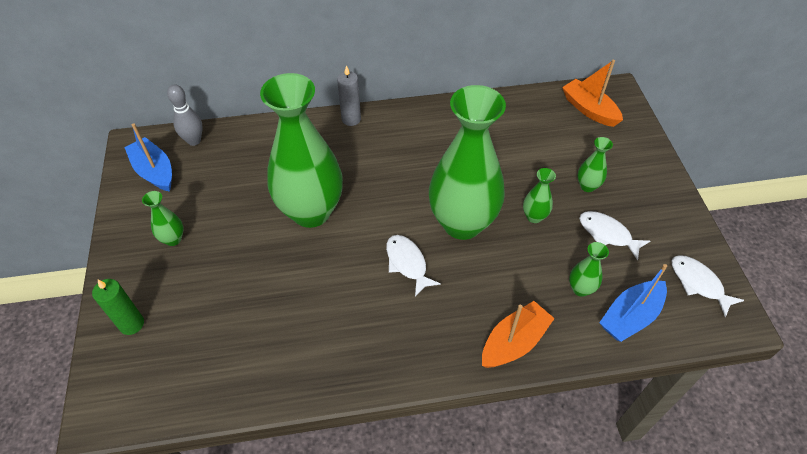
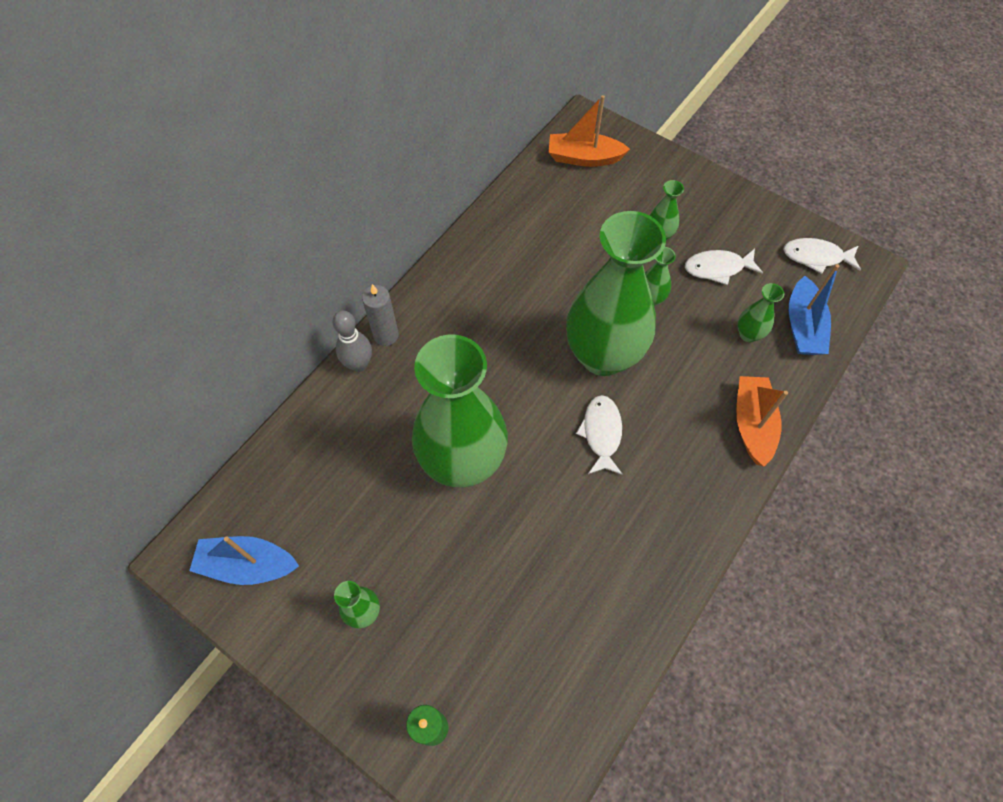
camera: 45 degrees left, 10 degrees up
grey bowling pin [167,84,203,146] -> grey bowling pin moved to [333,310,372,372]
white fish [386,235,441,297] -> white fish turned 75 degrees clockwise [576,395,623,475]

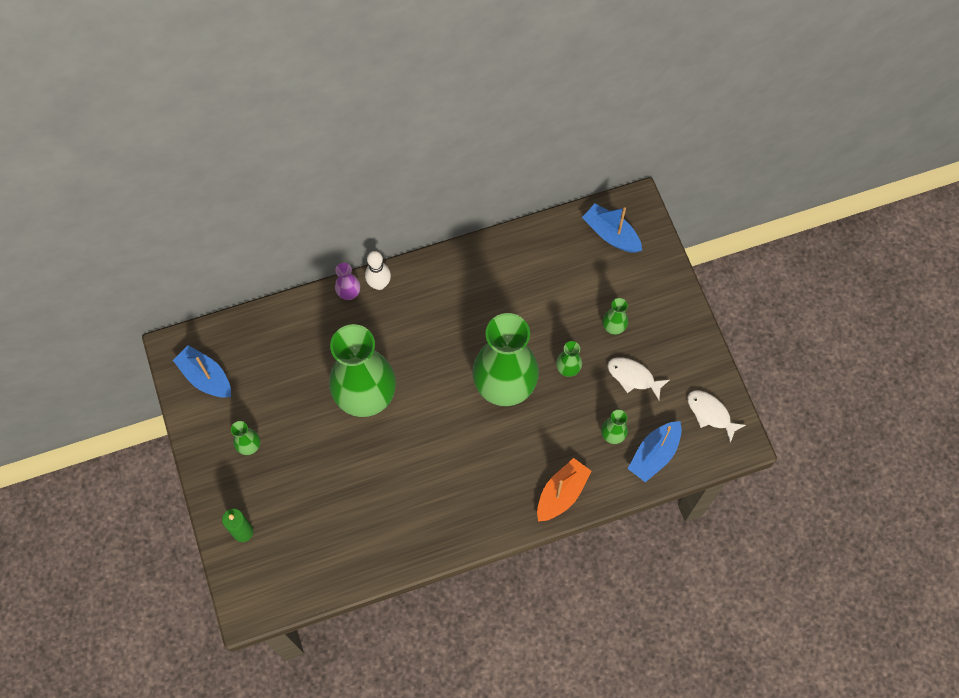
camera: 35 degrees right, 5 degrees up
grey bowling pin [333,310,372,372] -> purple vase [335,263,360,300]
grey candle [362,284,399,346] -> white bowling pin [365,251,391,290]
orange boat [548,95,630,167] -> blue boat [582,204,642,253]
white fish [576,395,623,475] -> none

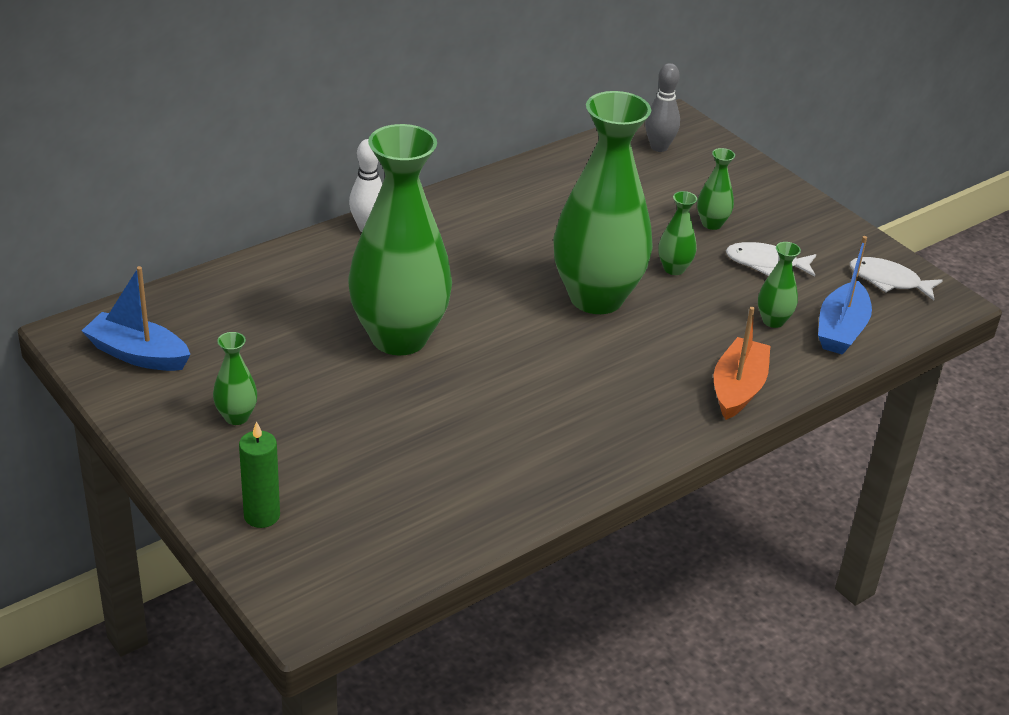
camera: 20 degrees left, 30 degrees down
purple vase [335,263,360,300] -> none
blue boat [582,204,642,253] -> grey bowling pin [645,63,680,152]

